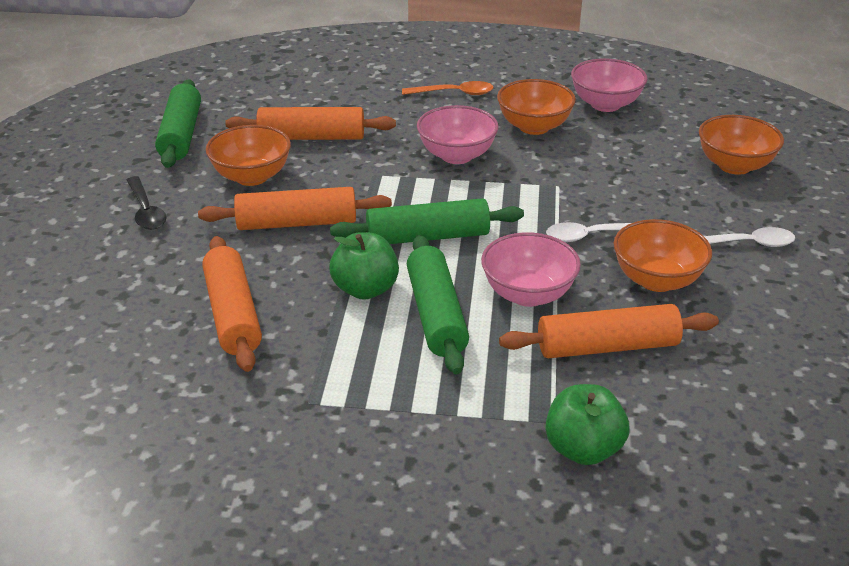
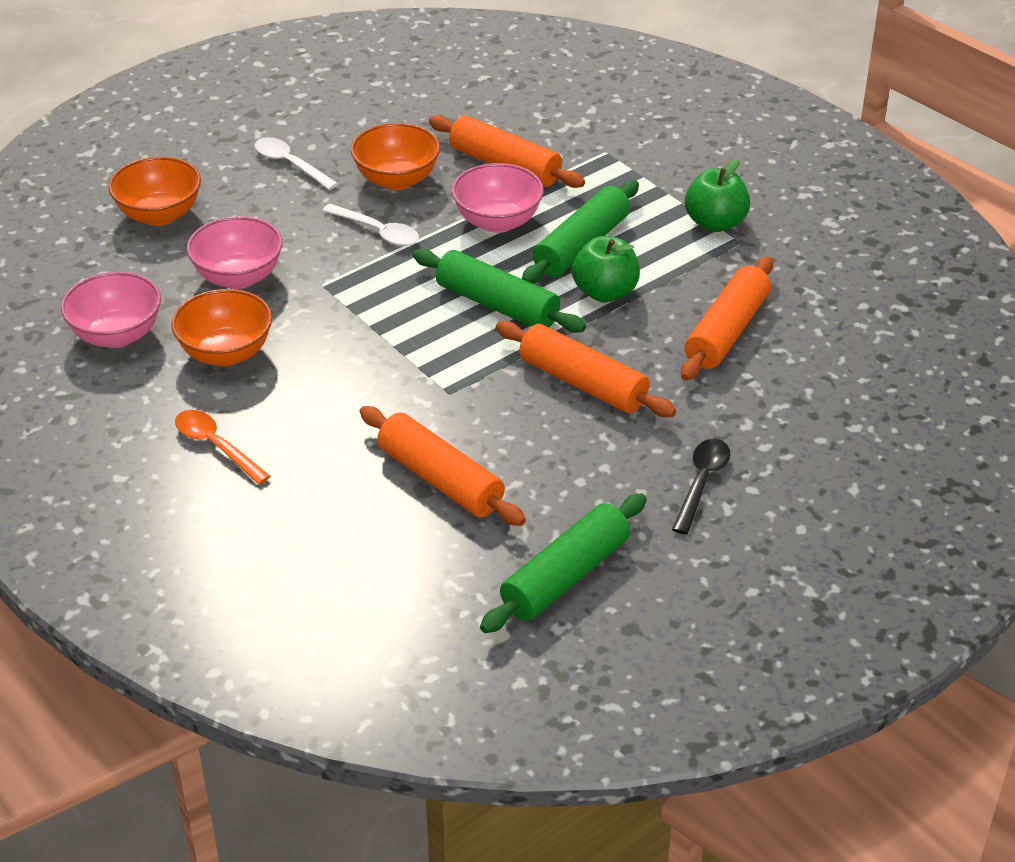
camera: 135 degrees left, 5 degrees up
orange bowl [206,125,291,186] -> none
pink bowl [417,105,499,164] -> pink bowl moved to [187,216,283,289]
green apple [545,384,630,465] -> green apple moved to [685,159,750,232]

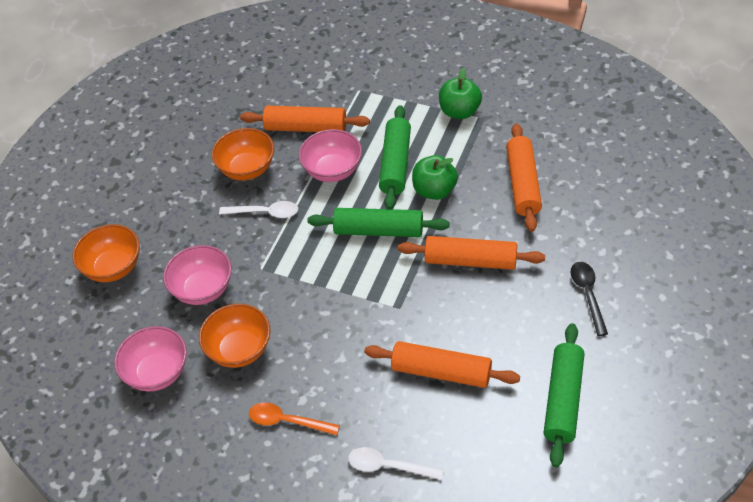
camera: 25 degrees left, 10 degrees up
white spoon [255,137,338,190] -> white spoon moved to [348,447,444,480]

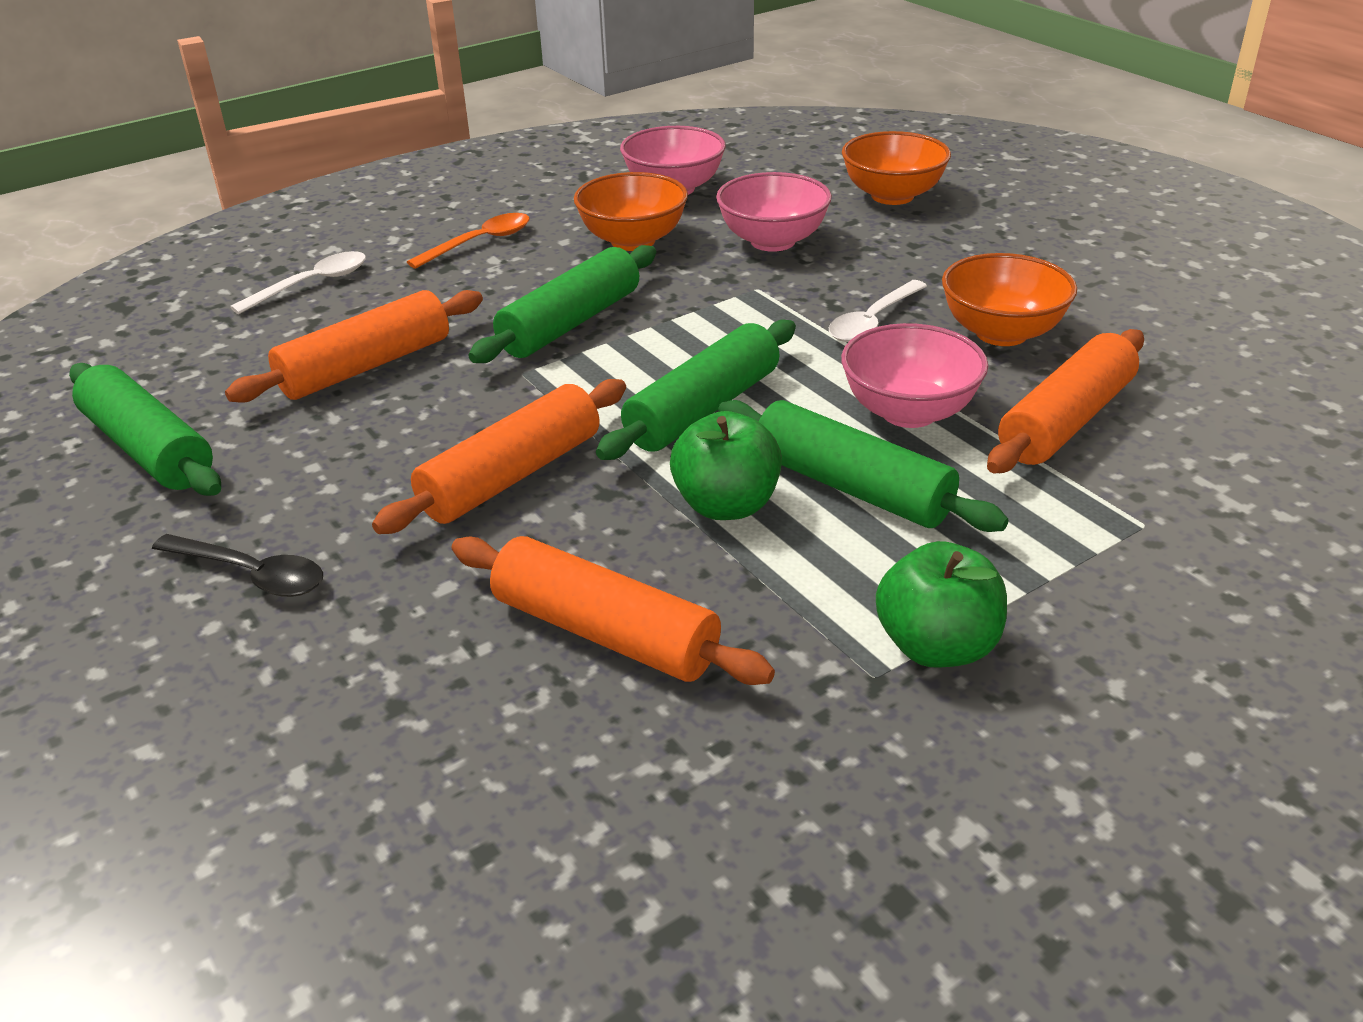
camera: 120 degrees right, 15 degrees down
none -> green rolling pin [468,245,656,363]

